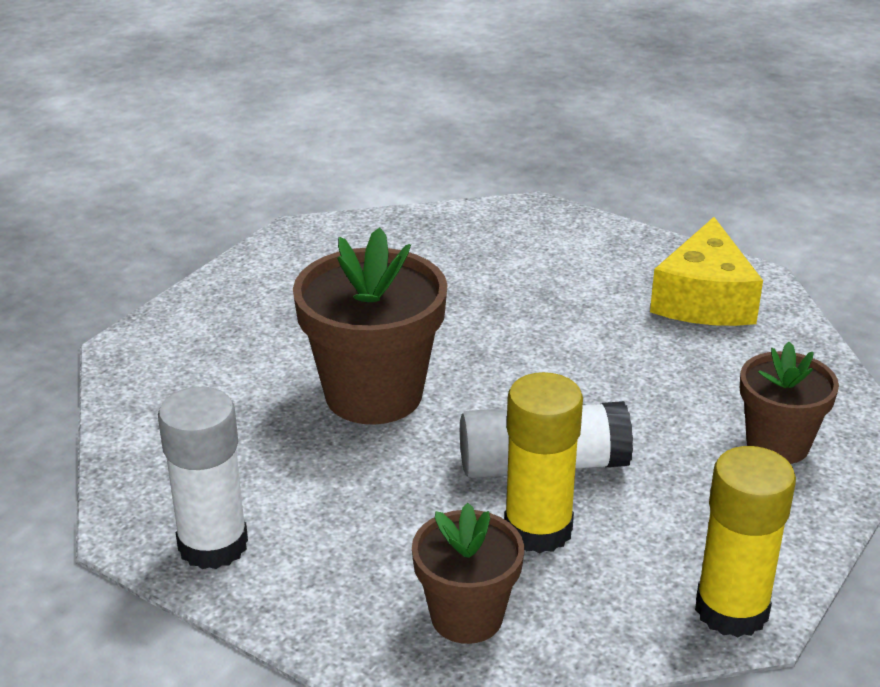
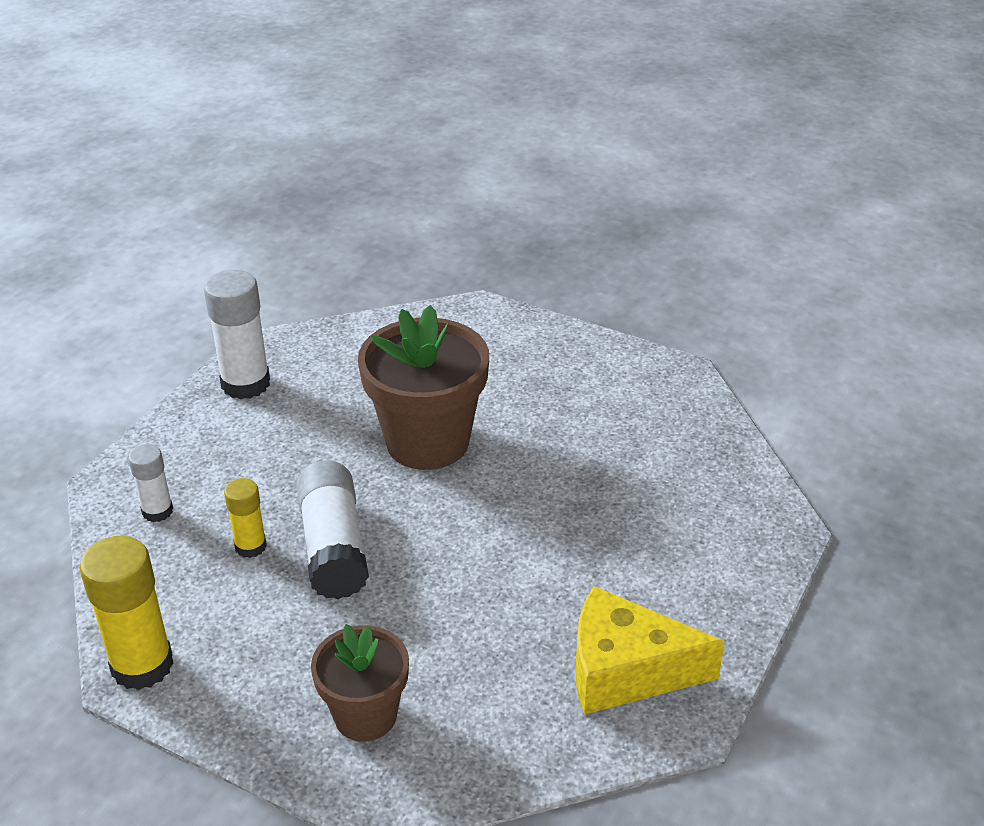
camera: 85 degrees right, 5 degrees up
brown flower pot [412,503,524,644] -> white glue stick [128,444,173,522]
yellow glue stick [504,372,583,553] -> yellow glue stick [224,478,267,558], size x0.56

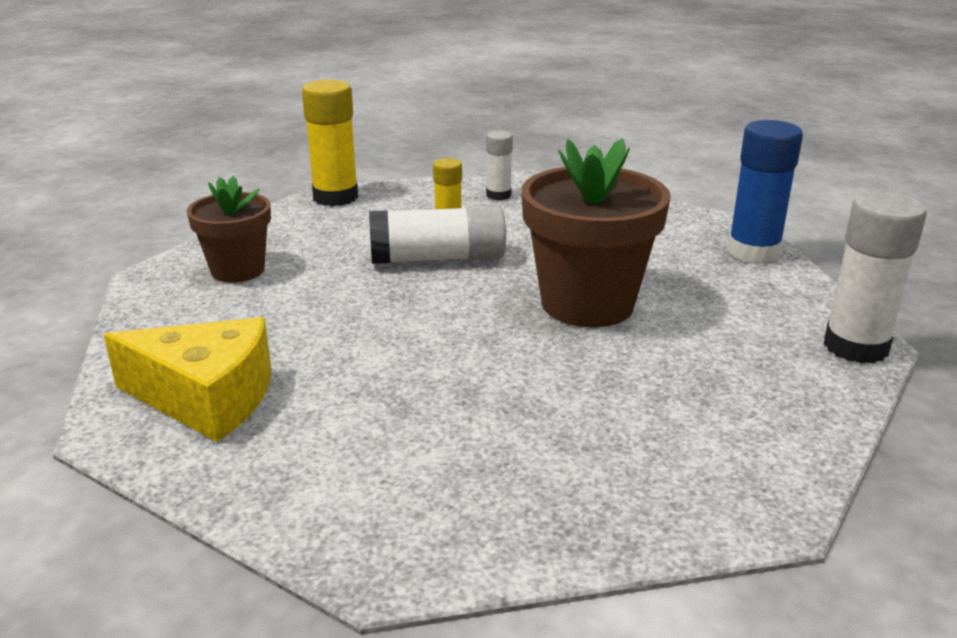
camera: 95 degrees right, 10 degrees down
white glue stick [204,269,270,399] -> white glue stick moved to [824,192,927,364]
yellow cheese [575,586,725,715] -> yellow cheese turned 90 degrees clockwise [104,317,272,442]
none -> blue glue stick [727,120,803,263]

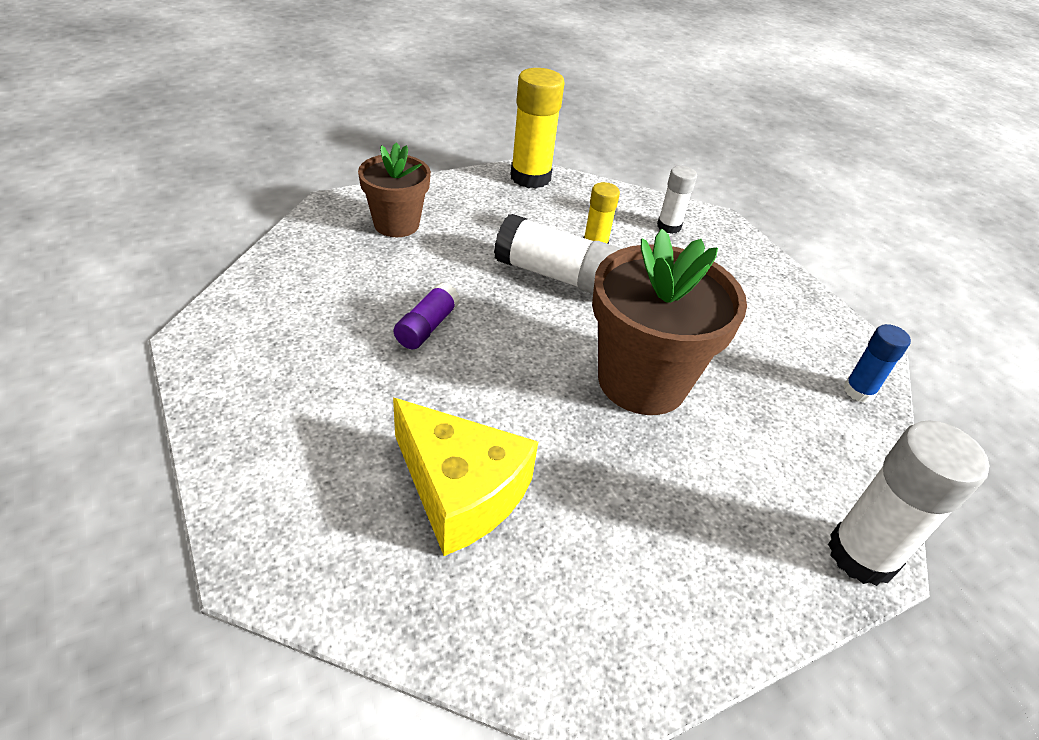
camera: 25 degrees right, 15 degrees up
yellow cheese [104,317,272,442] -> yellow cheese moved to [393,398,538,556]
blue glue stick [727,120,803,263] -> blue glue stick [843,324,911,403], size x0.56
none -> purple glue stick [394,282,460,349]

